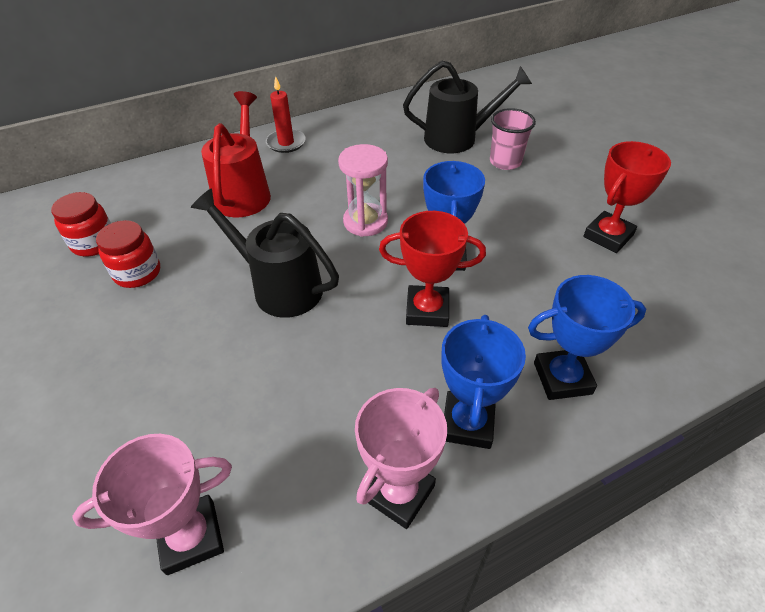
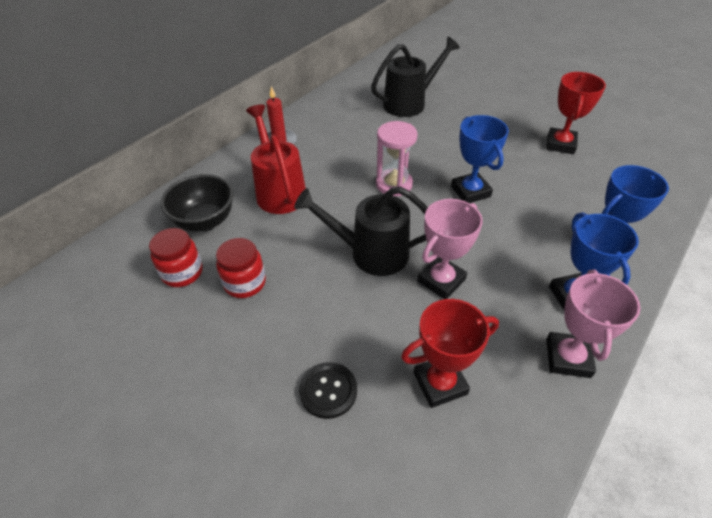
camera: 25 degrees left, 0 degrees up
pink trophy [72,434,232,575] -> pink trophy moved to [418,199,483,299]
red trophy [379,211,486,327] -> red trophy moved to [401,299,499,408]
pink cup [490,108,536,170] -> none
none -> black bowl [160,174,234,232]
none -> black button [299,362,357,419]

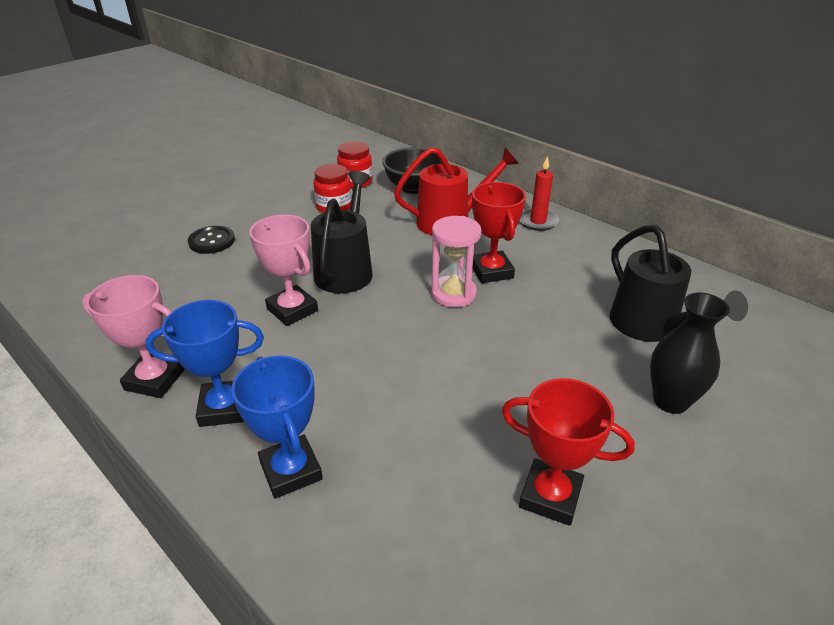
camera: 95 degrees right, 10 degrees down
red trophy [401,299,499,408] -> red trophy moved to [472,182,526,283]
blue trophy [451,115,509,203] -> none
none -> black vase [650,293,730,414]

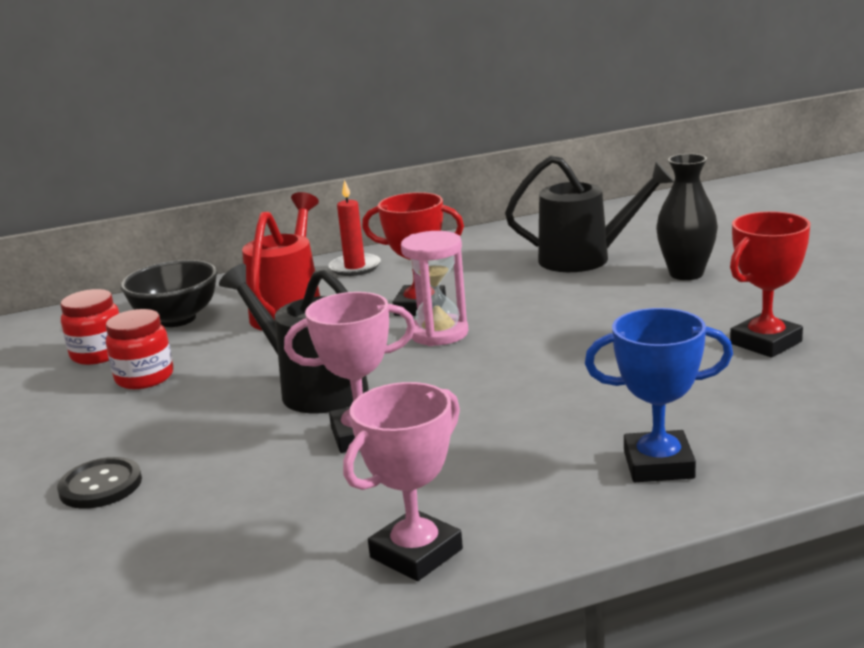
camera: 60 degrees left, 15 degrees down
blue trophy [146,300,264,427] -> none

